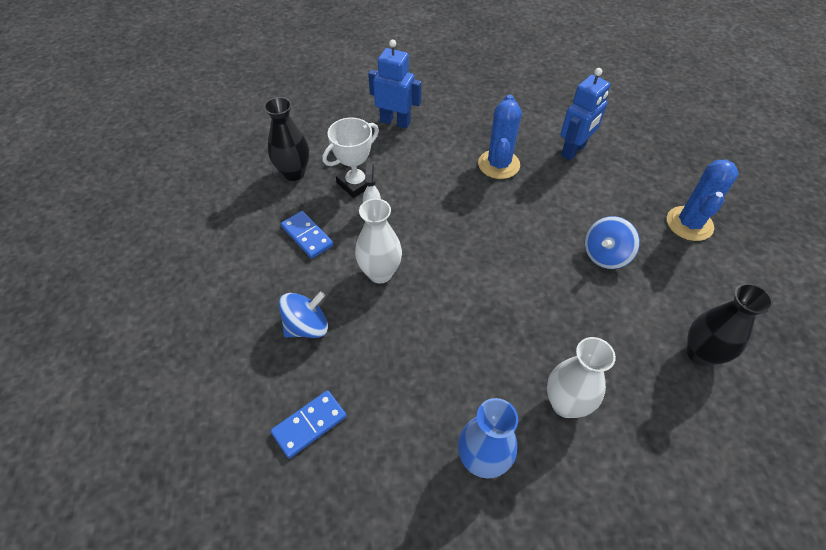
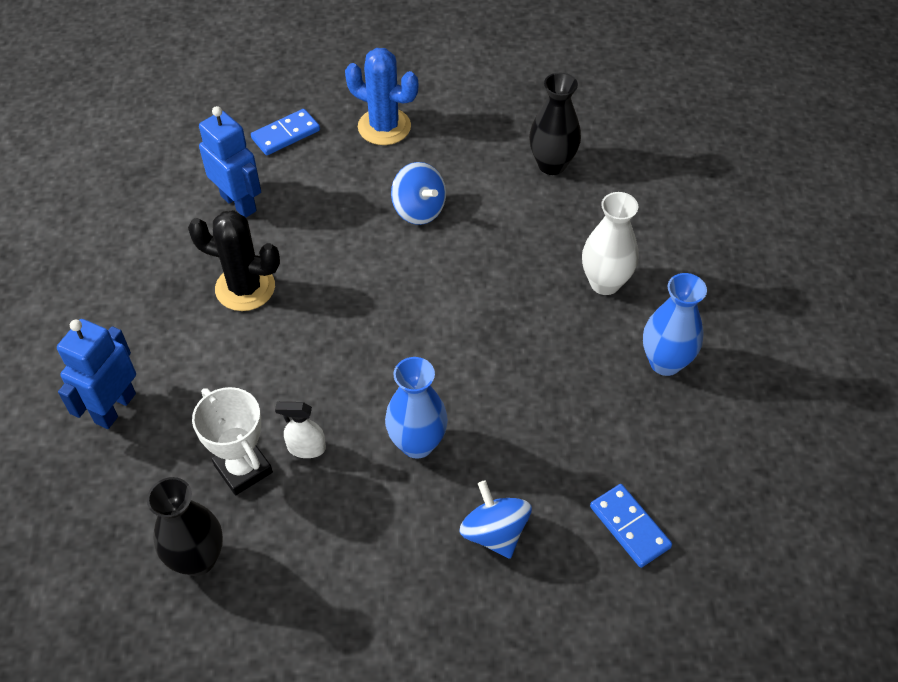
camera: 85 degrees left, 0 degrees up
blue domino [281,211,333,259] -> blue domino moved to [251,109,320,155]
white vase [355,198,402,284] -> blue vase [385,357,448,459]
blue cactus [478,95,522,179] -> black cactus [188,210,280,311]

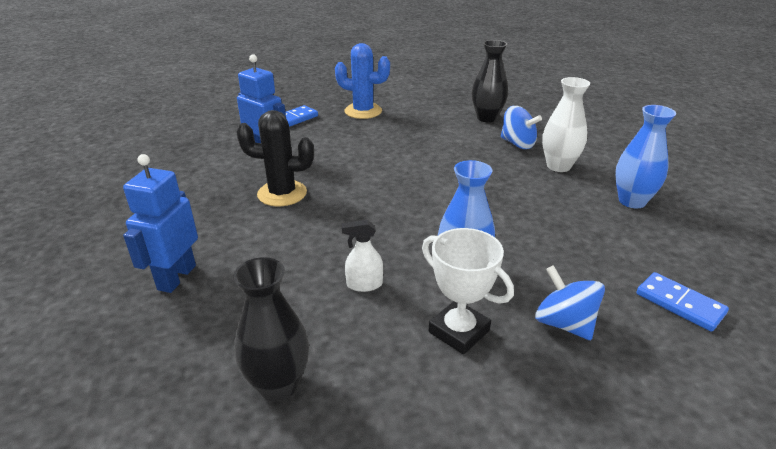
camera: 10 degrees left, 20 degrees down
white trophy [192,387,273,495] -> white trophy moved to [422,228,514,354]
blue spinning top [391,162,446,225] -> blue spinning top moved to [501,106,542,149]

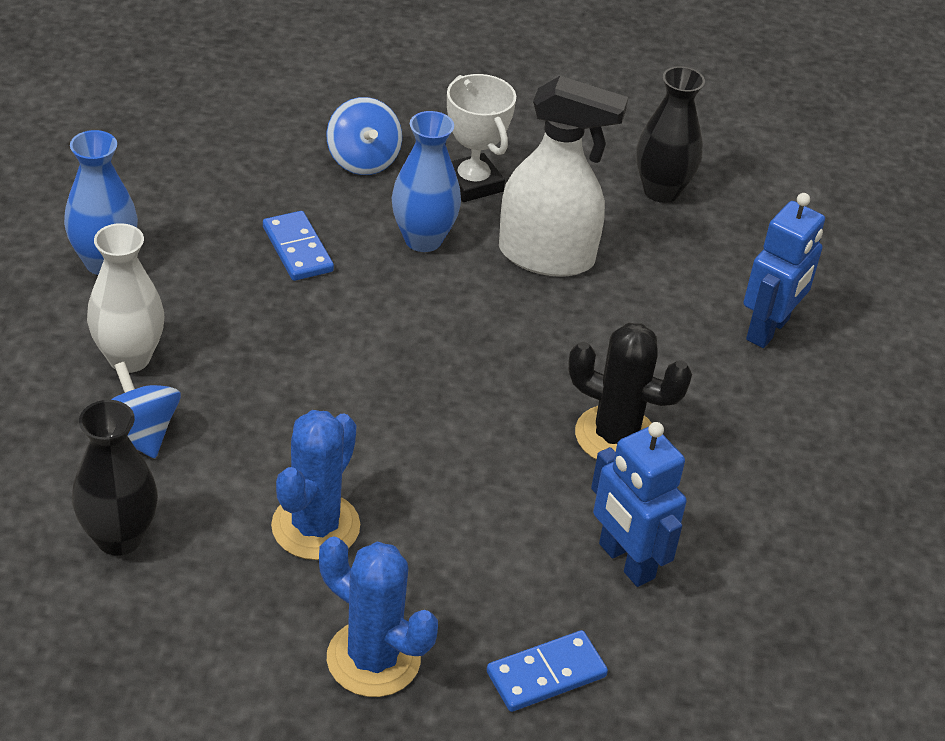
camera: 165 degrees left, 10 degrees up
white spray bottle [342,220,383,292] -> white spray bottle [499,76,628,277], size x2.25
blue domino [636,272,729,332] -> blue domino moved to [263,211,334,281]
none -> blue cactus [271,410,360,560]

